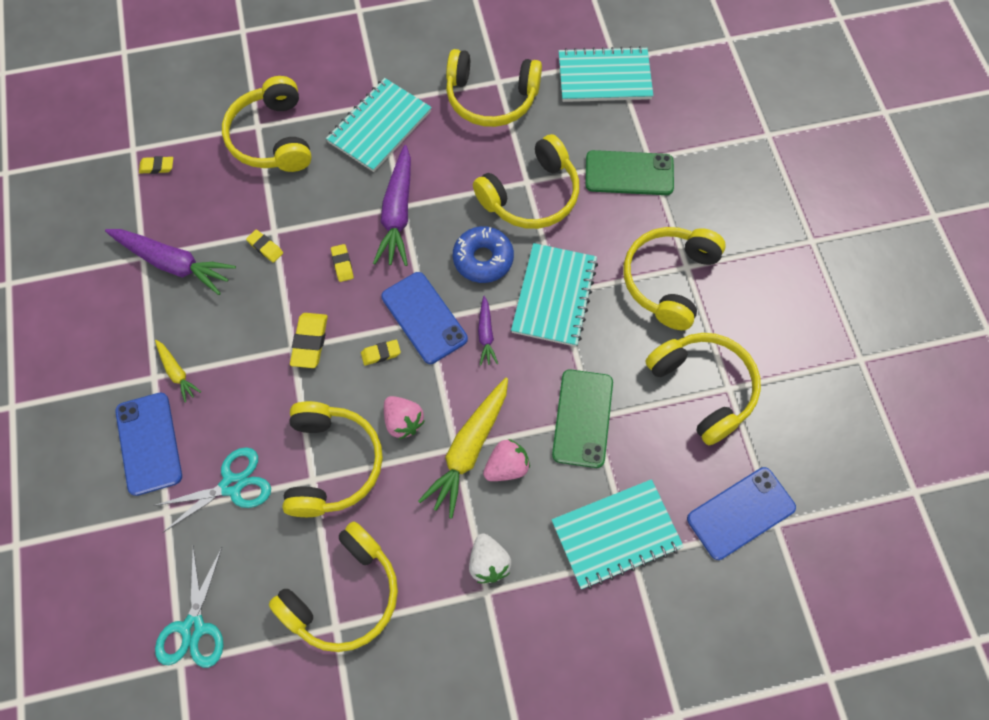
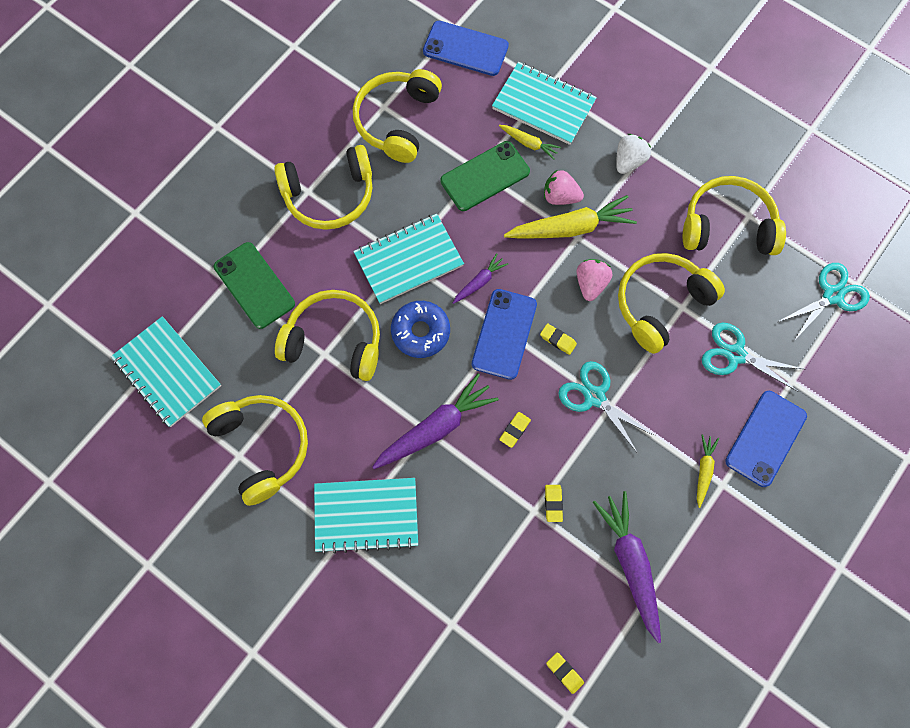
camera: 130 degrees left, 5 degrees up
yellow headphones [222,76,312,172] -> none
yellow eraser [290,313,328,368] -> turquoise scissors [558,361,655,454]
none -> yellow carrot [499,125,561,160]

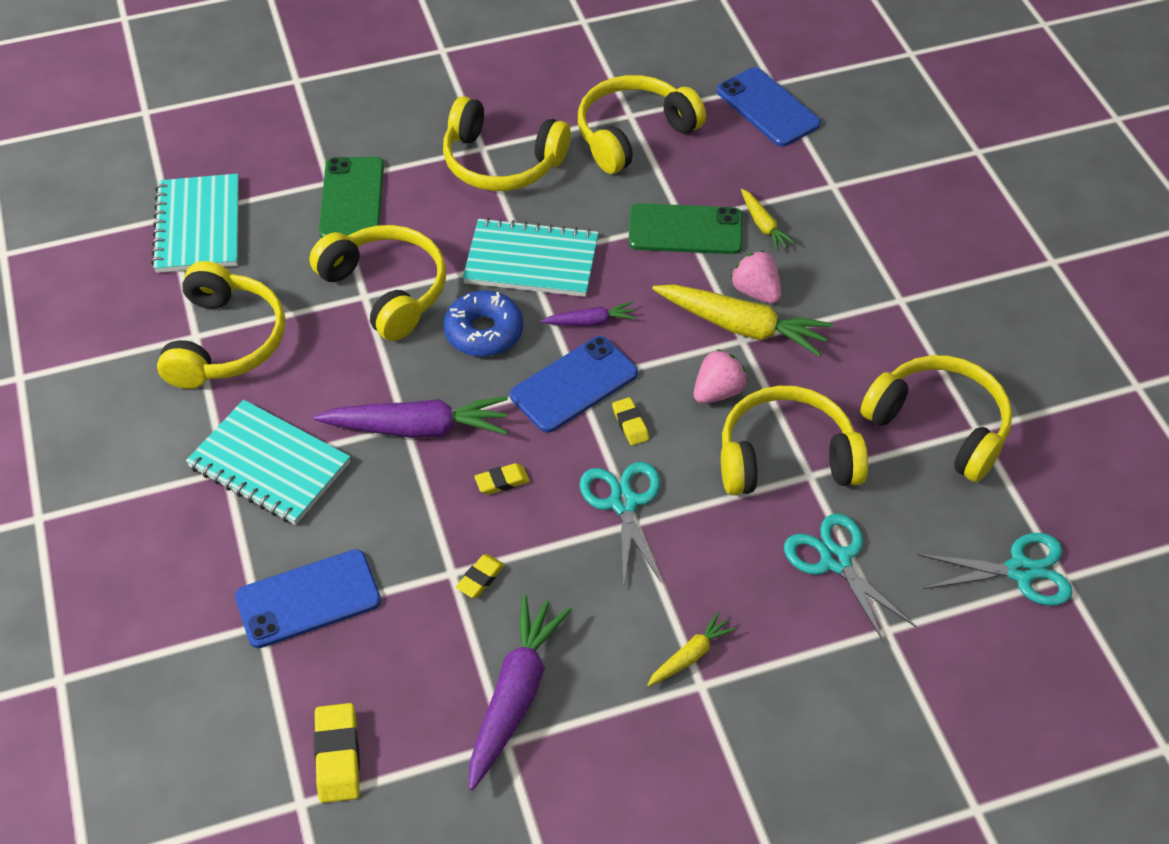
camera: 35 degrees right, 20 degrees down
turquoise notebook [492,62,597,145] -> none
yellow eraser [546,652,584,694] -> yellow eraser [314,703,360,803], size x1.64
white strawberry [616,134,651,174] -> none
blue phone [725,391,807,487] -> blue phone moved to [235,549,381,648]

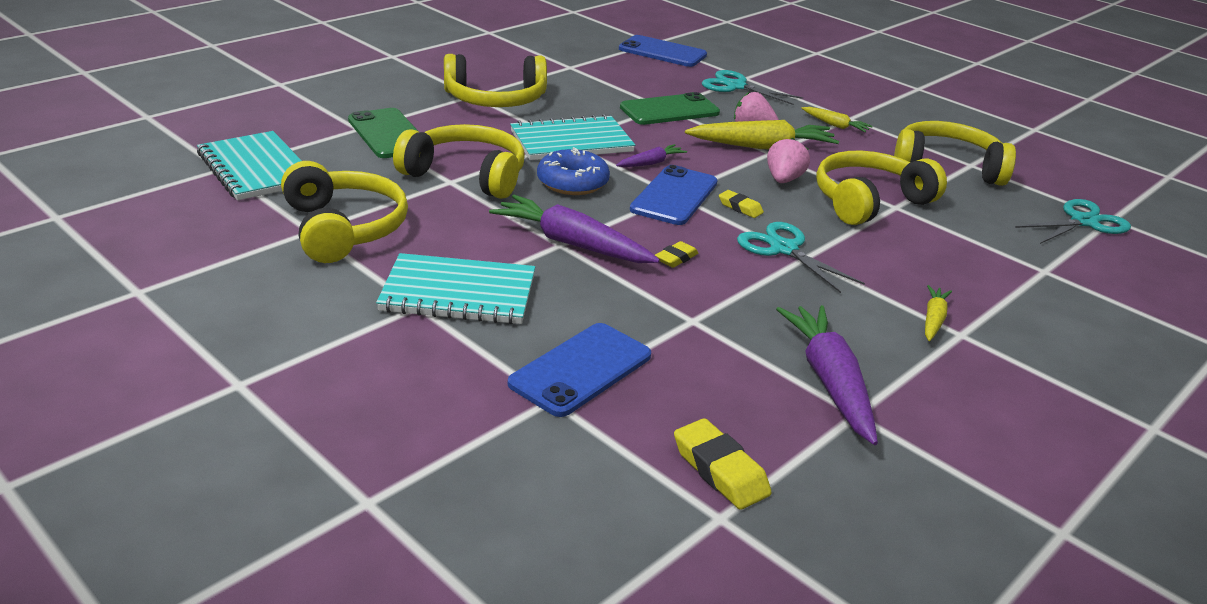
camera: 30 degrees left, 20 degrees down
purple carrot [314,396,508,438] -> purple carrot turned 120 degrees counterclockwise [489,195,660,263]
yellow eraser [456,554,505,598] -> none
yellow headphones [578,75,706,174] -> none
yellow carrot [741,189,796,251] -> yellow carrot moved to [802,107,873,132]
turquoise scissors [784,514,915,644] -> turquoise scissors moved to [702,70,803,105]

